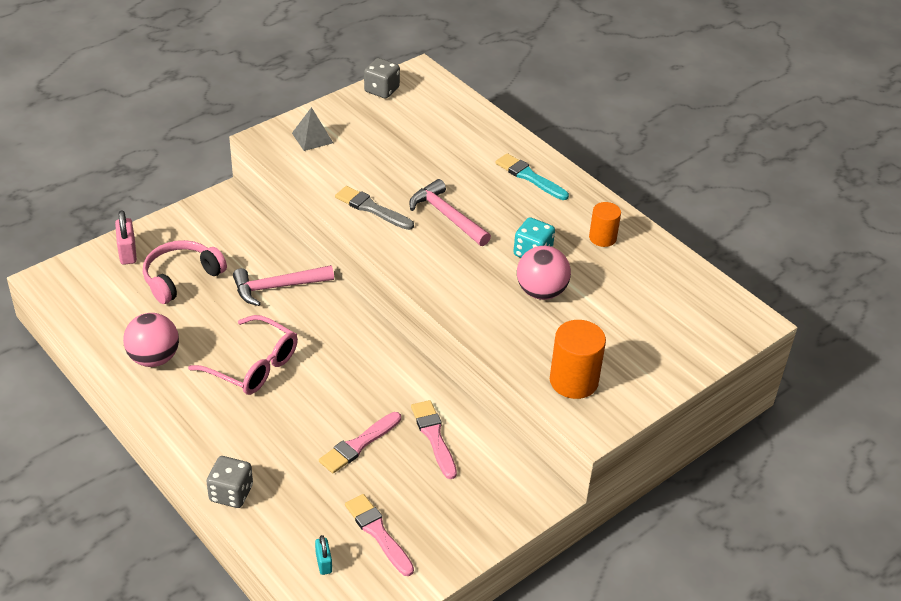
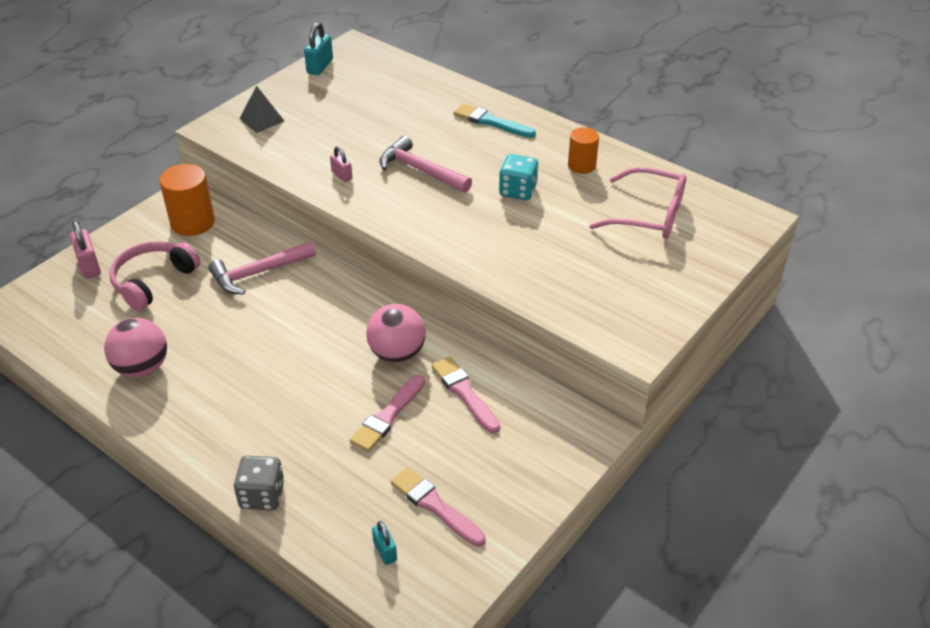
camera: 10 degrees left, 0 degrees up
pink glasses [188,315,298,395] -> pink glasses moved to [589,167,686,239]
grey brush [335,186,414,230] -> pink padlock [330,146,353,182]
grey dice [364,58,400,99] -> turquoise padlock [304,22,333,75]
pink ball [517,246,571,300] -> pink ball moved to [366,304,425,363]
orange cylinder [550,320,606,399] -> orange cylinder moved to [159,164,215,236]

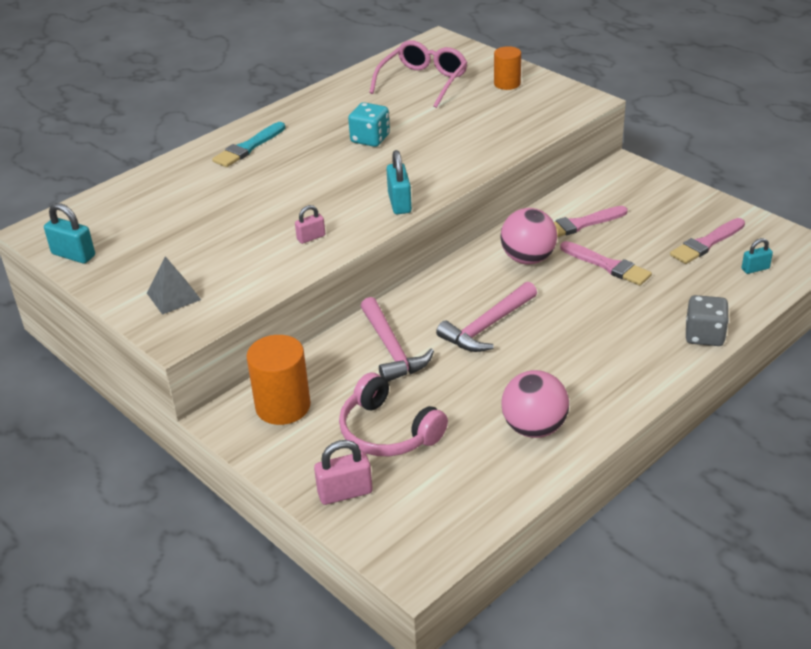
camera: 80 degrees left, 5 degrees down
pink hammer [379,136,472,193] -> pink hammer moved to [436,282,537,352]
orange cylinder [568,127,599,174] -> orange cylinder moved to [494,46,521,90]
none -> turquoise padlock [386,150,412,214]

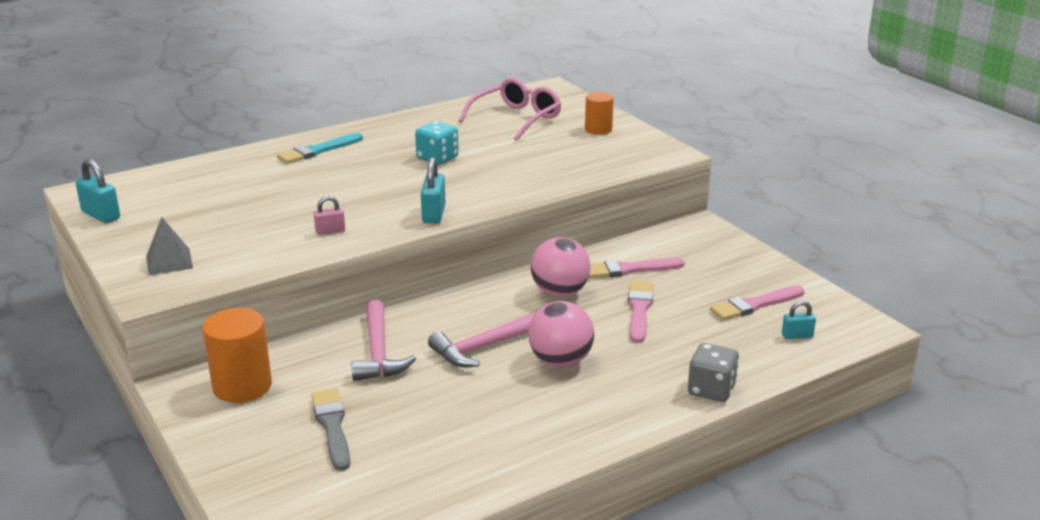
camera: 10 degrees right, 10 degrees down
pink padlock [314,440,373,505] -> none
pink headphones [339,373,448,456] -> grey brush [311,388,350,471]
pink ball [501,370,569,438] -> pink ball moved to [528,301,594,367]
pink brush [560,241,652,286] -> pink brush turned 135 degrees counterclockwise [628,281,653,343]

